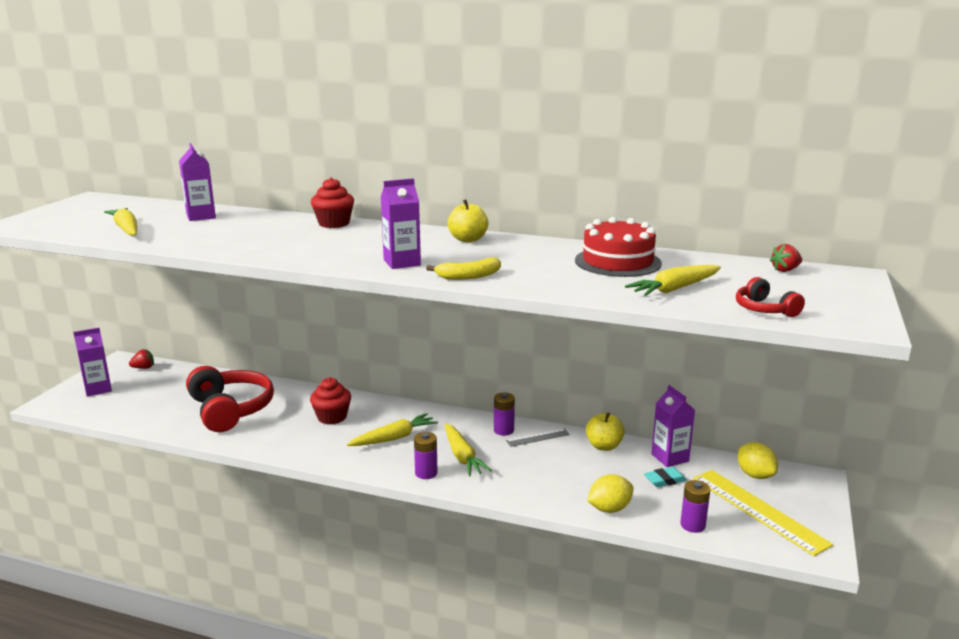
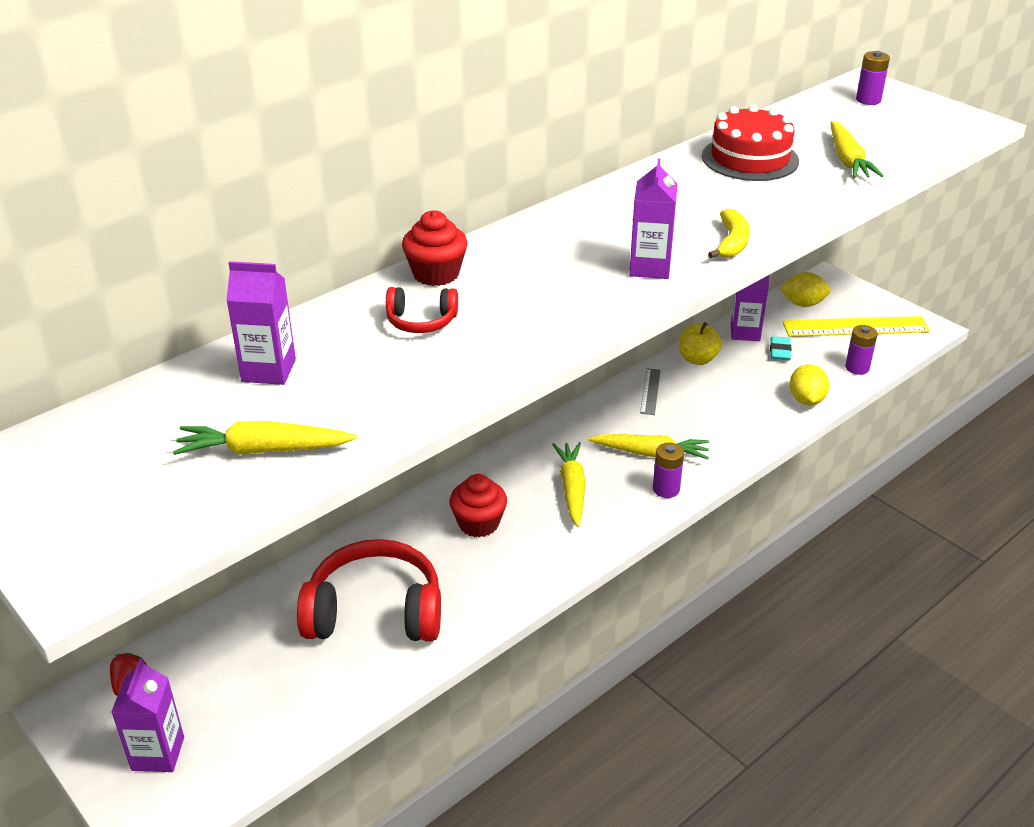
camera: 60 degrees left, 15 degrees up
yellow apple [448,199,488,242] -> none
purple battery [494,392,515,436] -> purple battery moved to [856,51,890,105]
red headphones [736,277,805,317] -> red headphones moved to [386,287,458,333]
red strawberry [770,244,802,272] -> none

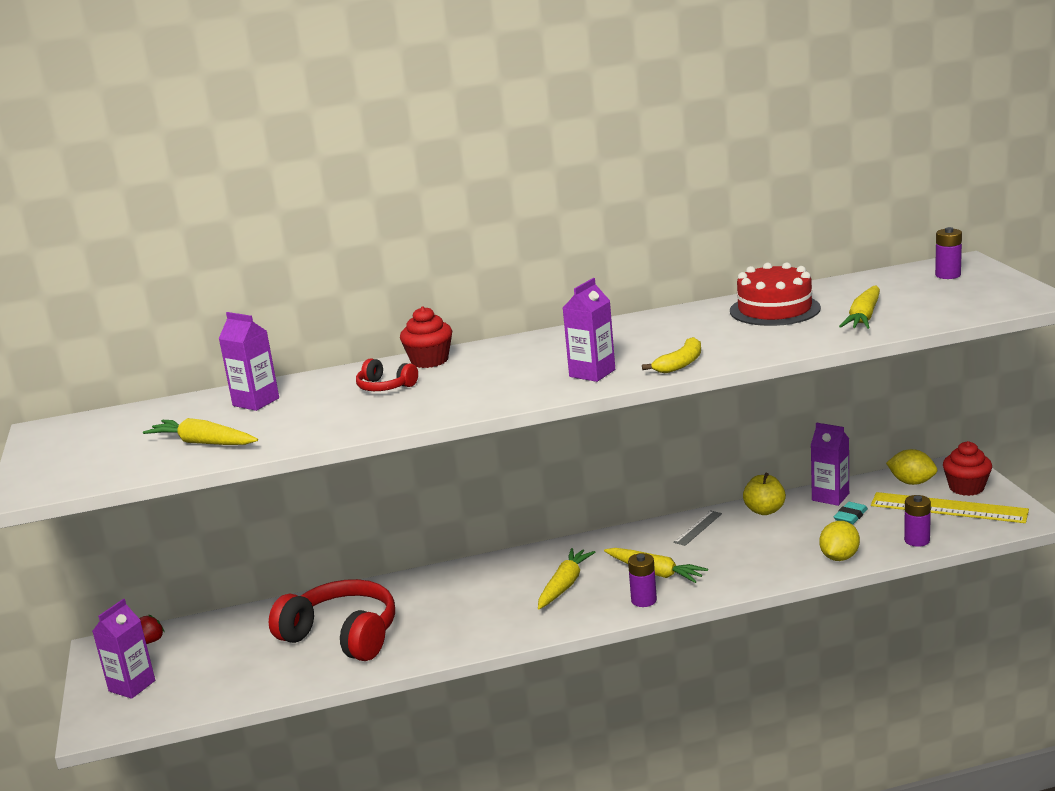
camera: 30 degrees right, 15 degrees down
red cupcake [449,474,507,537] -> red cupcake moved to [943,441,992,496]

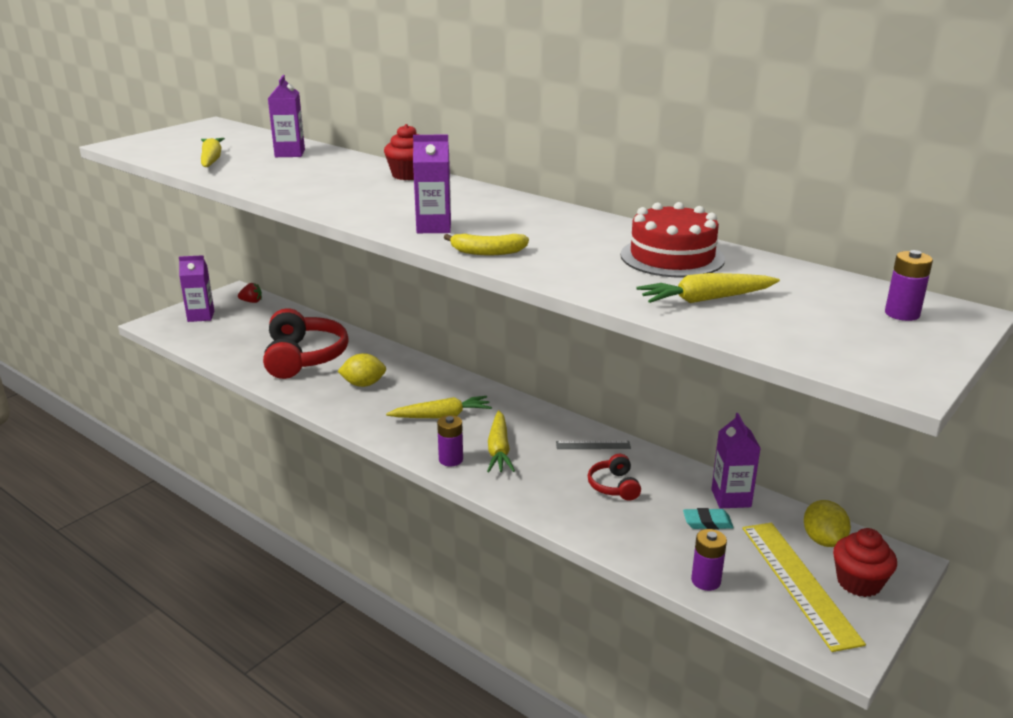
camera: 50 degrees right, 5 degrees up
red headphones [356,358,418,391] -> red headphones moved to [588,454,641,501]
yellow apple [743,473,786,515] -> none
yellow lemon [819,521,860,561] -> yellow lemon moved to [338,353,386,387]

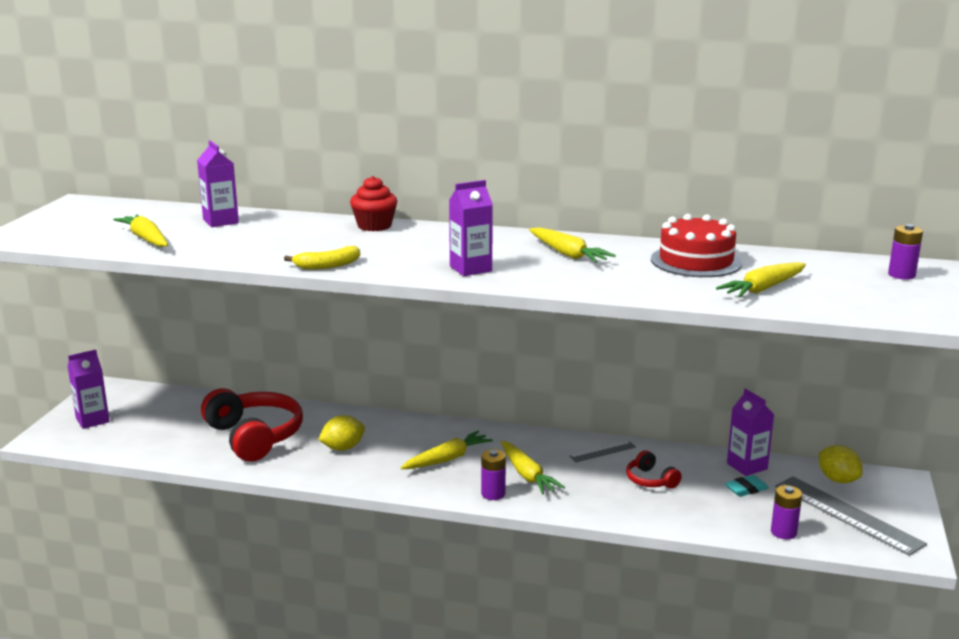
camera: 25 degrees left, 5 degrees down
red strawberry [238,283,262,303] -> none
yellow banana [444,234,529,255] -> yellow banana moved to [284,246,360,270]
yellow ruler [742,523,866,652] -> grey ruler [775,476,927,556]
red cupcake [833,528,897,597] -> none
none -> yellow carrot [529,227,616,263]

